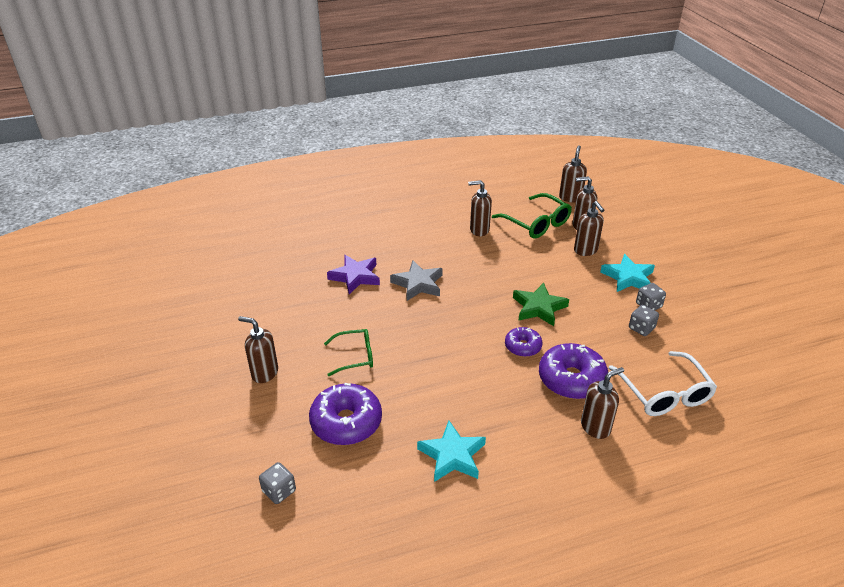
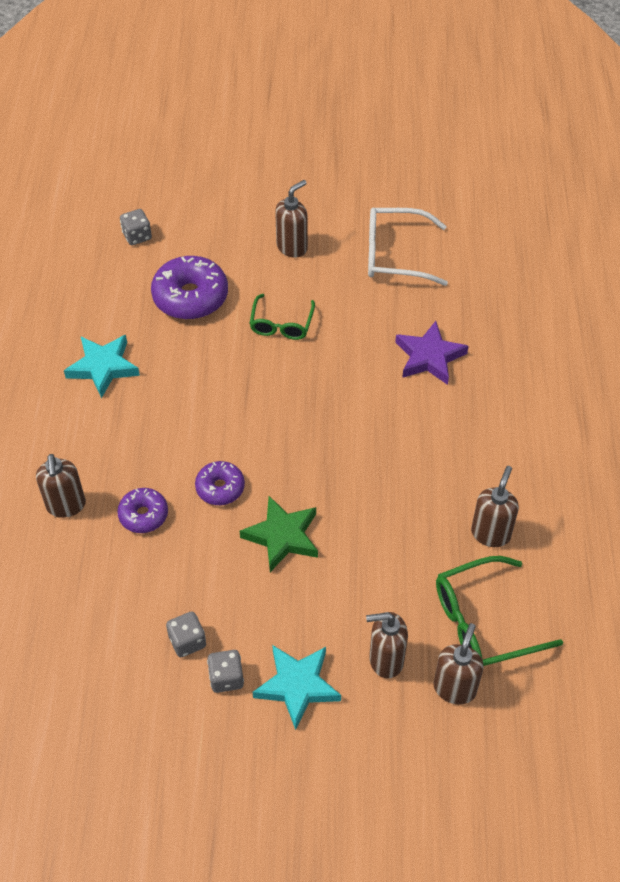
camera: 110 degrees right, 15 degrees up
grey star [390,260,443,301] -> none
purple donut [539,343,608,399] -> purple donut [117,488,168,533], size x0.58
brown soap dispenser [559,145,587,202] -> none
white glasses [609,351,717,416] -> white glasses moved to [368,207,448,286]

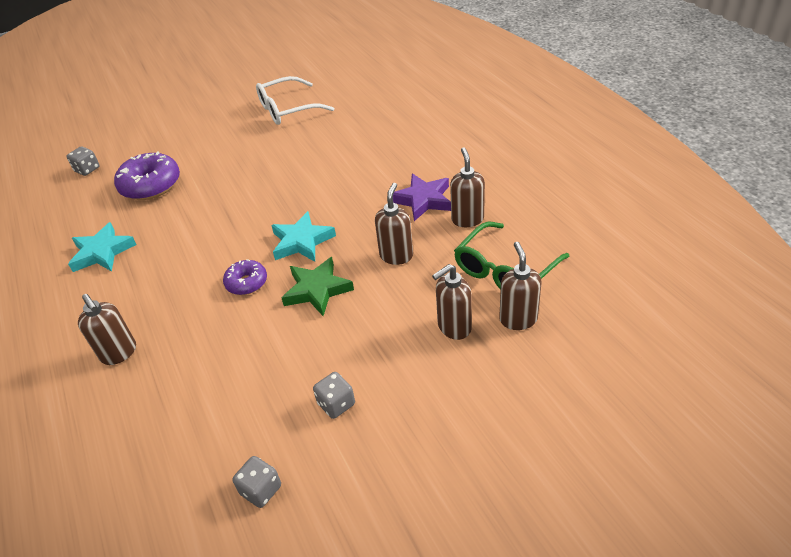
camera: 25 degrees left, 10 degrees down
purple donut [117,488,168,533] -> none
grey dice [166,612,206,657] -> grey dice moved to [232,456,281,508]
green glasses [249,294,315,340] -> none
turquoise star [253,645,341,730] -> turquoise star moved to [271,211,336,262]
brown soap dispenser [275,180,308,258] -> brown soap dispenser moved to [375,183,413,265]
purple star [395,321,469,385] -> purple star moved to [393,174,451,221]

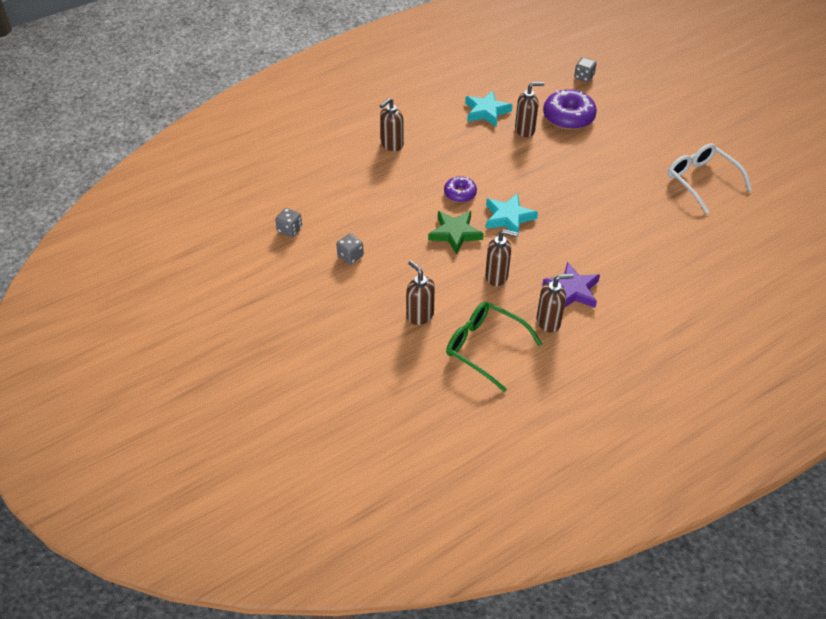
camera: 80 degrees right, 5 degrees up
brown soap dispenser [499,242,542,330] -> brown soap dispenser moved to [515,82,544,137]

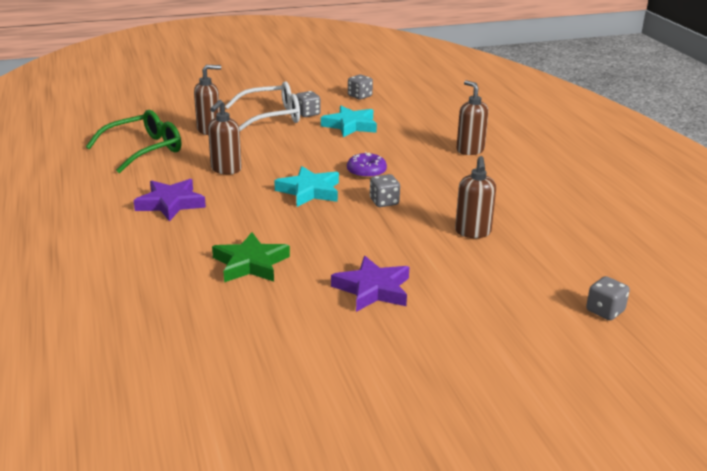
camera: 105 degrees right, 20 degrees down
green star [428,211,484,255] -> green star moved to [212,232,290,282]
turquoise star [465,90,512,127] -> turquoise star moved to [321,106,377,137]
brown soap dispenser [536,274,574,333] -> none
purple donut [543,89,597,130] -> none
white glasses [668,144,752,214] -> white glasses moved to [225,81,300,131]
none -> purple star [331,256,409,312]
none -> grey dice [370,174,400,207]

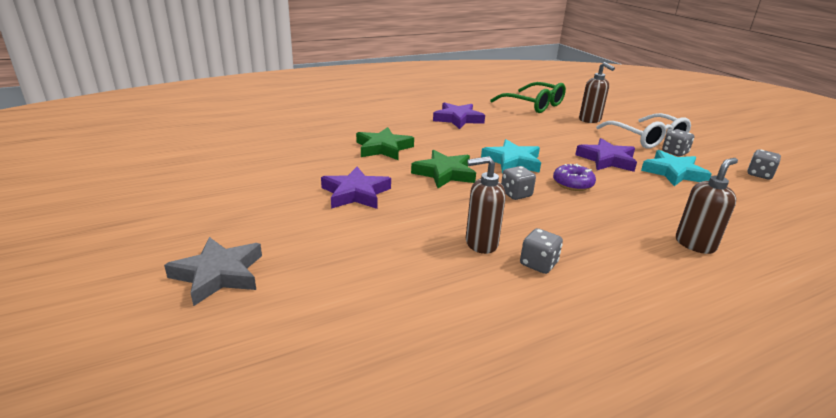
camera: 80 degrees right, 0 degrees up
brown soap dispenser [208,100,242,174] -> none
grey dice [586,276,630,320] -> grey dice moved to [520,228,563,274]
none -> grey star [164,237,262,306]
none -> green star [411,150,476,188]
none -> purple star [575,138,637,172]

